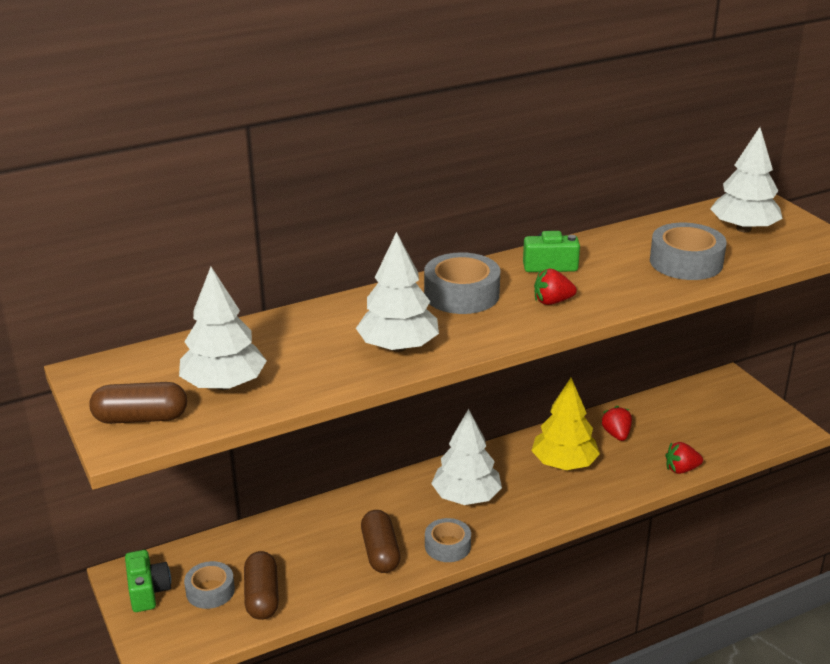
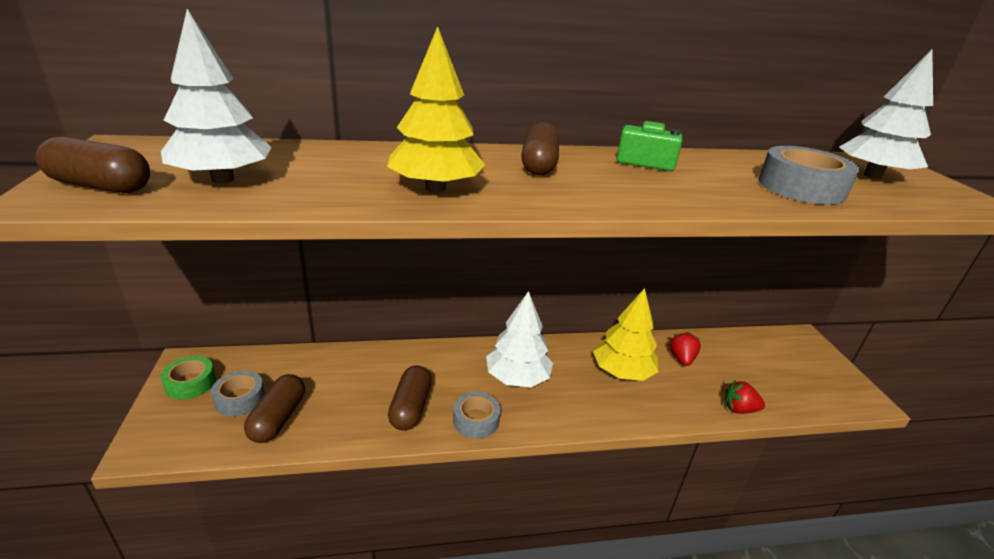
camera: 15 degrees right, 0 degrees up
green camera [125,550,171,612] -> green tape [161,356,216,400]
white tree [356,232,439,352] -> yellow tree [387,26,485,193]
grey tape [424,252,500,314] -> brown capsule [521,122,559,175]
red strawberry [534,269,577,305] -> none

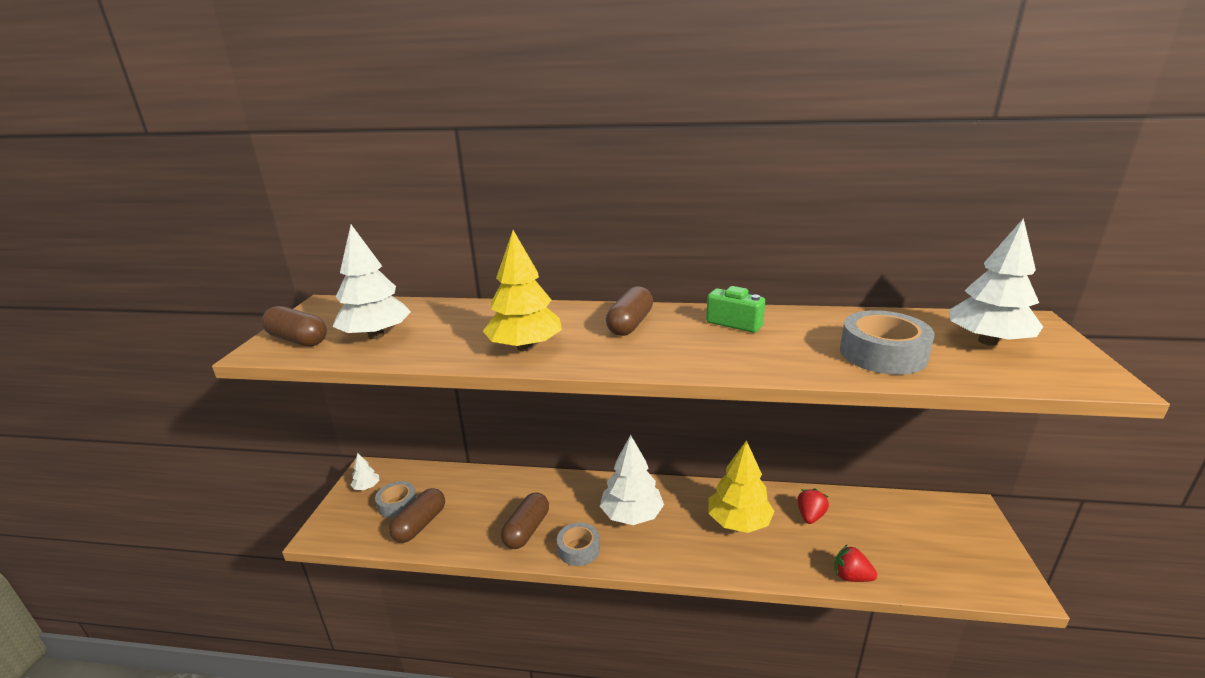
camera: 20 degrees right, 5 degrees down
green tape [161,356,216,400] -> white tree [351,453,379,490]

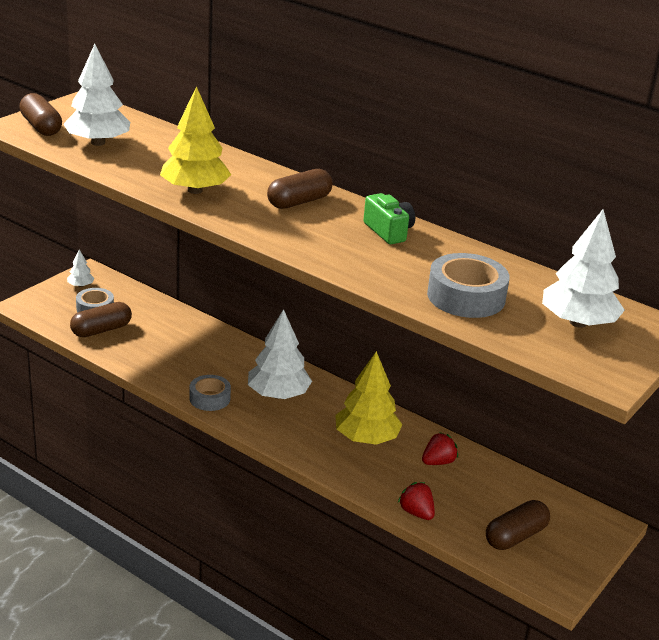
camera: 25 degrees right, 5 degrees up
brown capsule [501,492,549,549] -> brown capsule moved to [486,500,550,550]

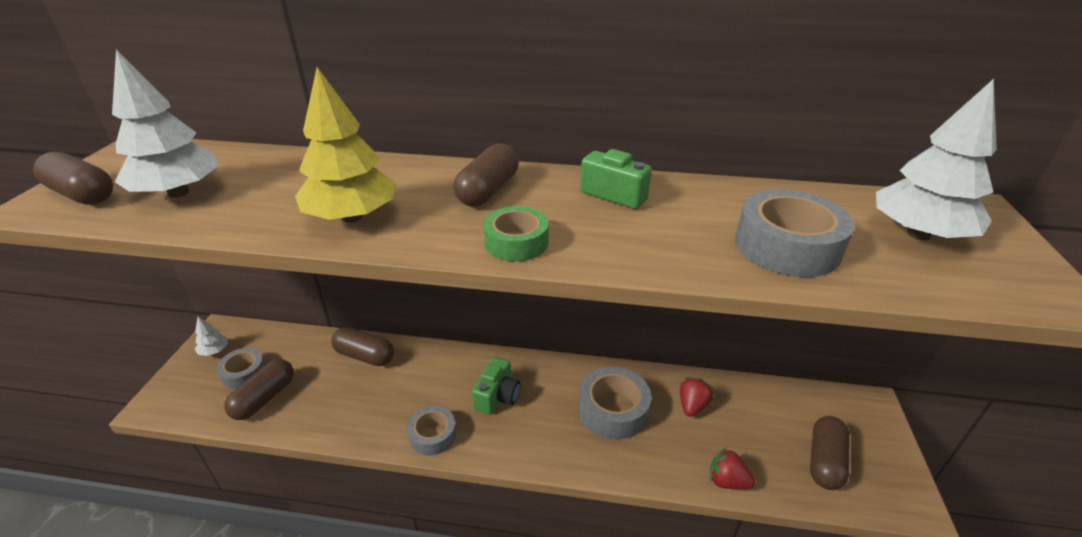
camera: 25 degrees left, 5 degrees up
white tree [248,309,312,399] -> green camera [472,357,521,415]
yellow tree [335,351,403,445] -> grey tape [579,367,651,440]
none -> brown capsule [331,327,394,366]
none -> green tape [483,206,549,262]

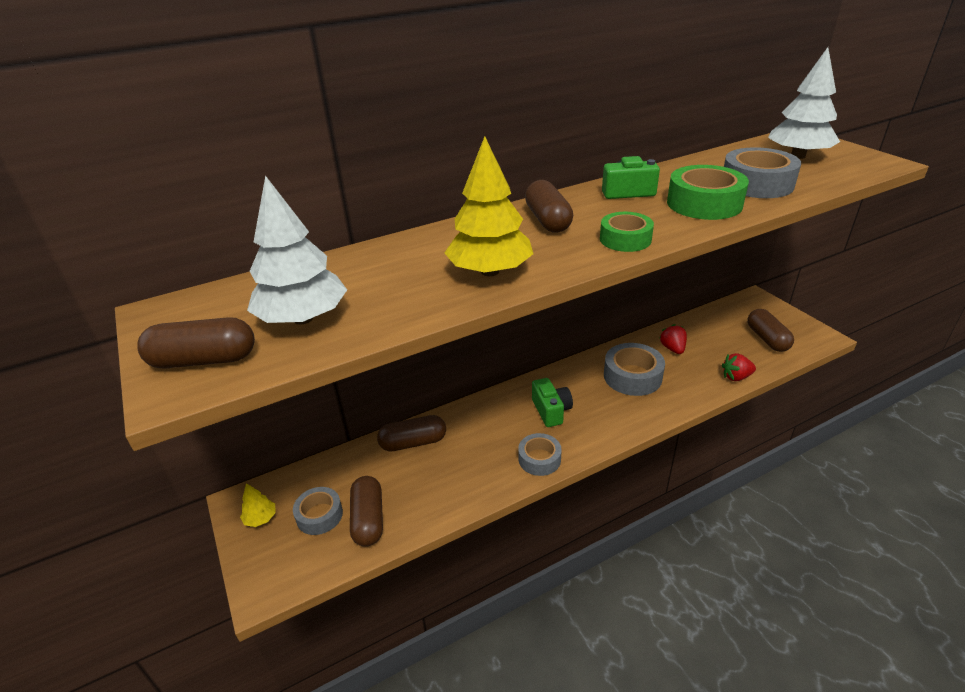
camera: 35 degrees left, 0 degrees up
white tree [195,317,228,356] -> yellow tree [240,483,276,527]
none -> green tape [667,165,749,220]

